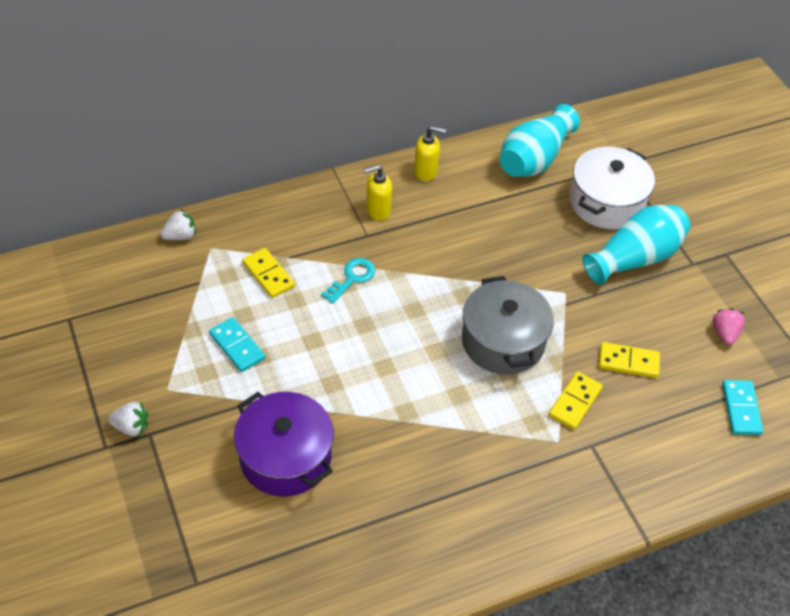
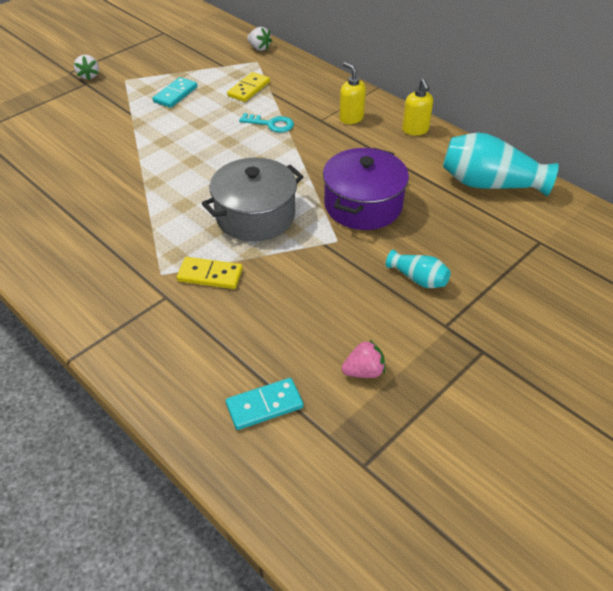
camera: 70 degrees right, 5 degrees down
purple pot [234,392,334,496] -> purple pot moved to [323,148,409,230]
white pot [570,147,655,229] -> none
turquoise vase [582,205,690,285] -> turquoise vase [386,249,451,288], size x0.52
yellow domino [599,342,660,378] -> none

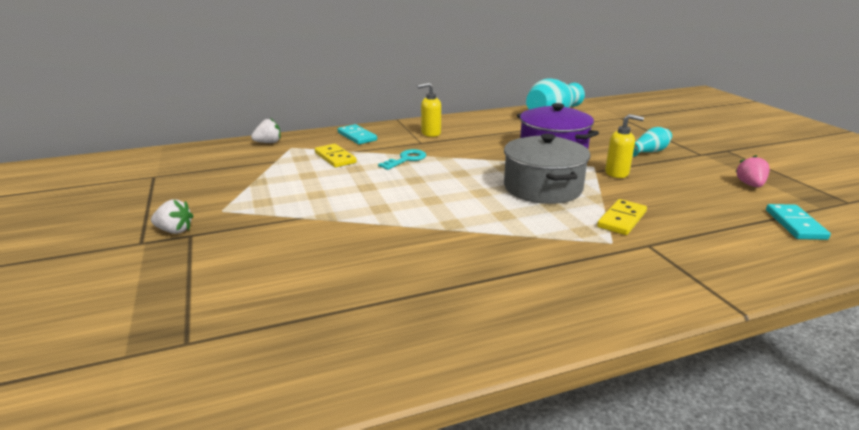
camera: 65 degrees left, 20 degrees down
turquoise domino [153,77,197,108] -> turquoise domino moved to [338,124,377,144]
yellow soap dispenser [402,79,433,135] -> yellow soap dispenser moved to [605,114,644,178]

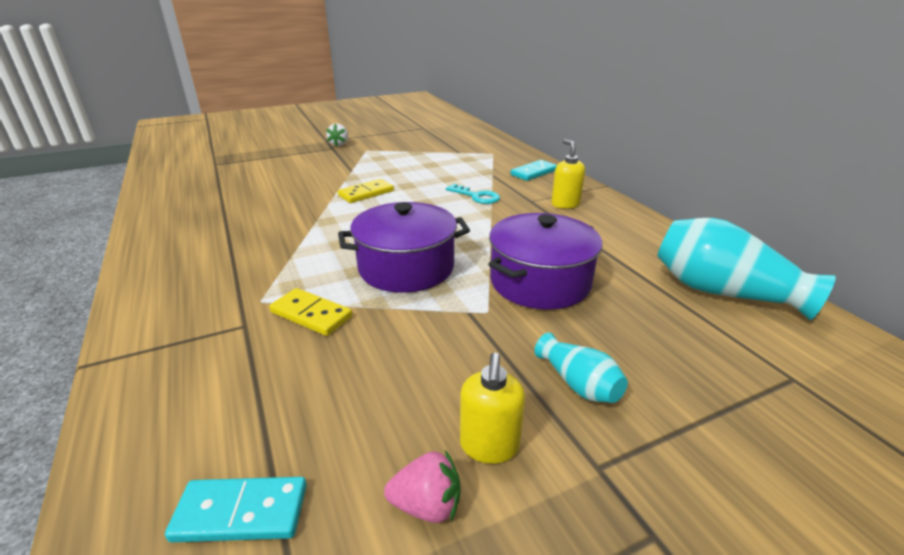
camera: 85 degrees right, 5 degrees up
white strawberry [251,119,281,143] -> none
yellow domino [315,144,357,168] -> yellow domino moved to [338,179,394,203]
grey pot [504,134,591,204] -> purple pot [338,202,470,293]
yellow soap dispenser [605,114,644,178] -> yellow soap dispenser moved to [460,353,525,464]

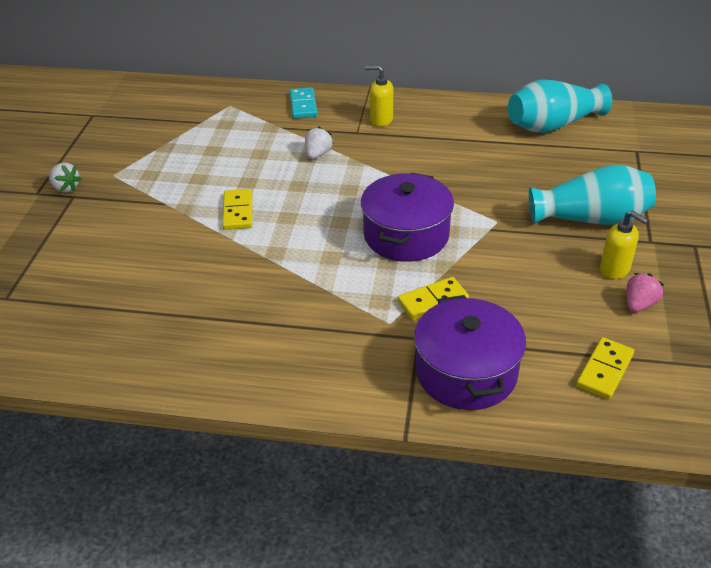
camera: 55 degrees left, 10 degrees up
turquoise domino [165,477,307,543] -> yellow domino [576,337,634,399]
turquoise key [446,184,500,204] -> white strawberry [305,127,334,159]
purple pot [488,213,603,310] -> purple pot moved to [414,295,526,410]
turquoise vase [535,333,628,403] -> turquoise vase [529,165,656,225], size x1.93

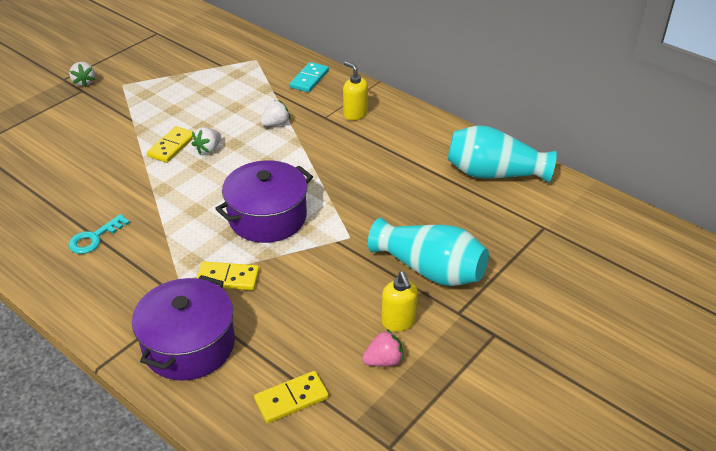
camera: 30 degrees right, 0 degrees up
none -> turquoise key [68,214,130,254]
none -> white strawberry [192,127,221,154]

